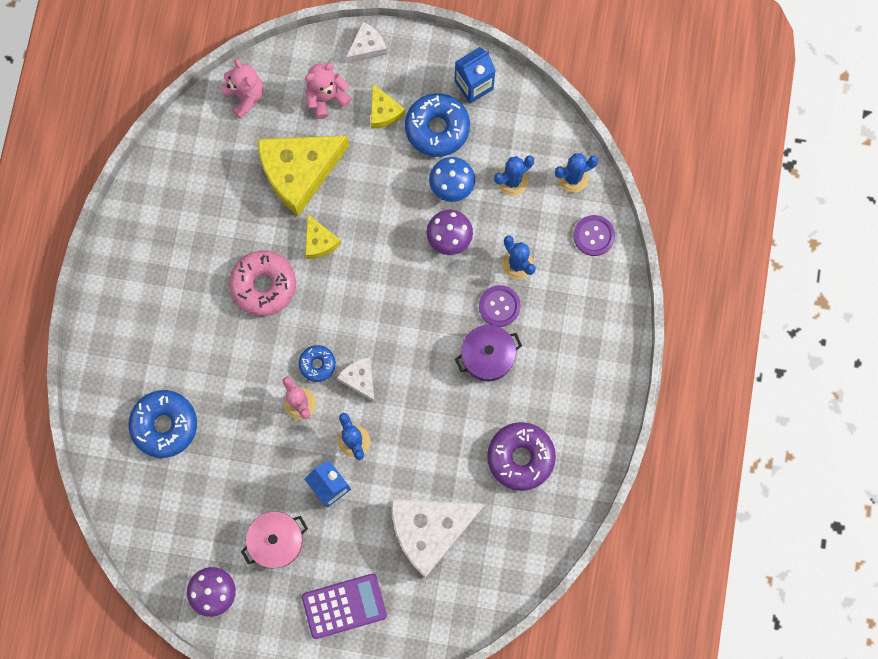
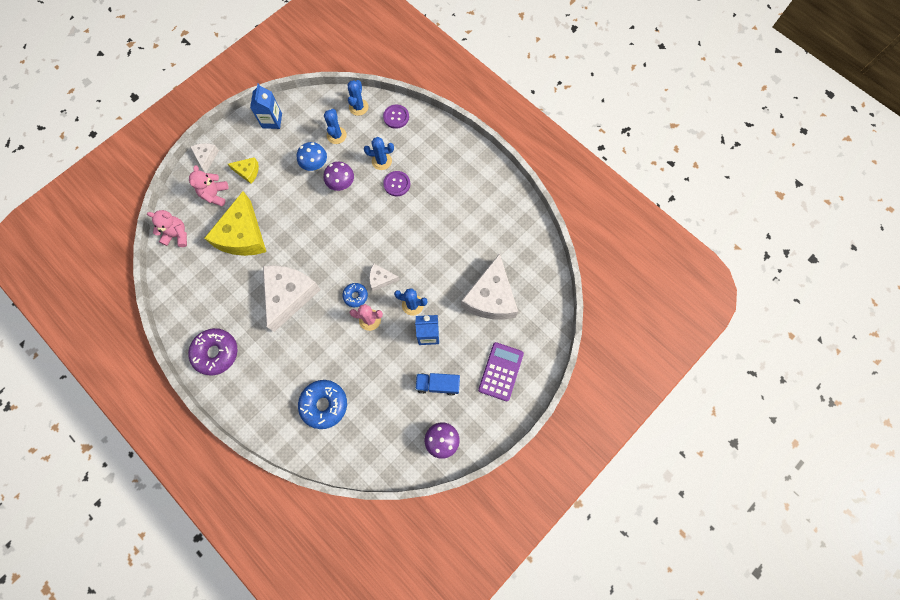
camera: 55 degrees left, 5 degrees down
pink donut [229,250,296,316] -> white cheese [263,265,321,332]
pink pot [241,511,308,568] -> blue truck [415,373,460,396]
yellow cheese [305,214,341,259] -> none
blue donut [405,93,470,157] -> none
purple pot [455,325,522,382] -> none
purple donut [487,422,556,491] -> purple donut moved to [188,328,237,376]

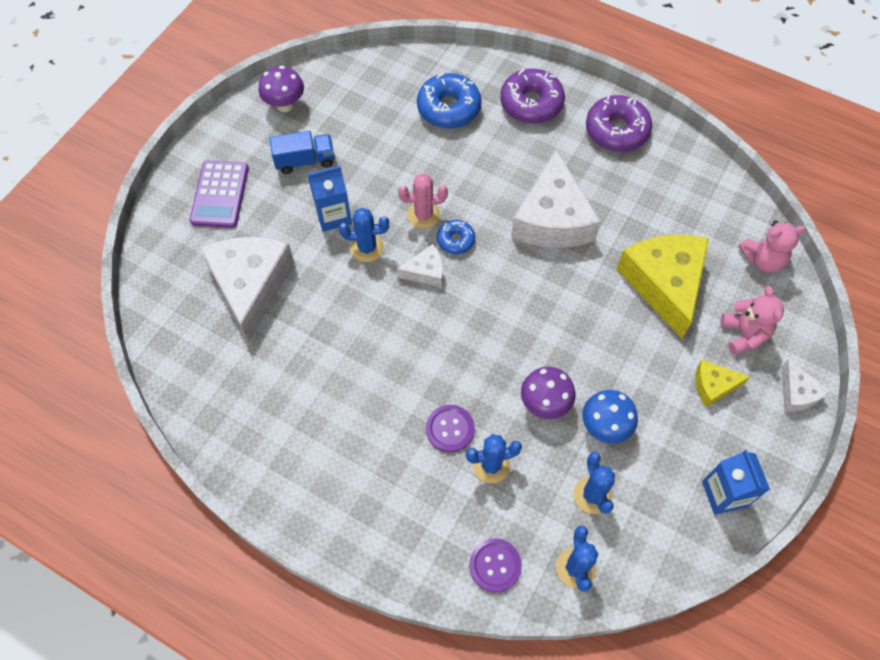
camera: 165 degrees right, 10 degrees down
none -> purple donut [500,69,565,124]

